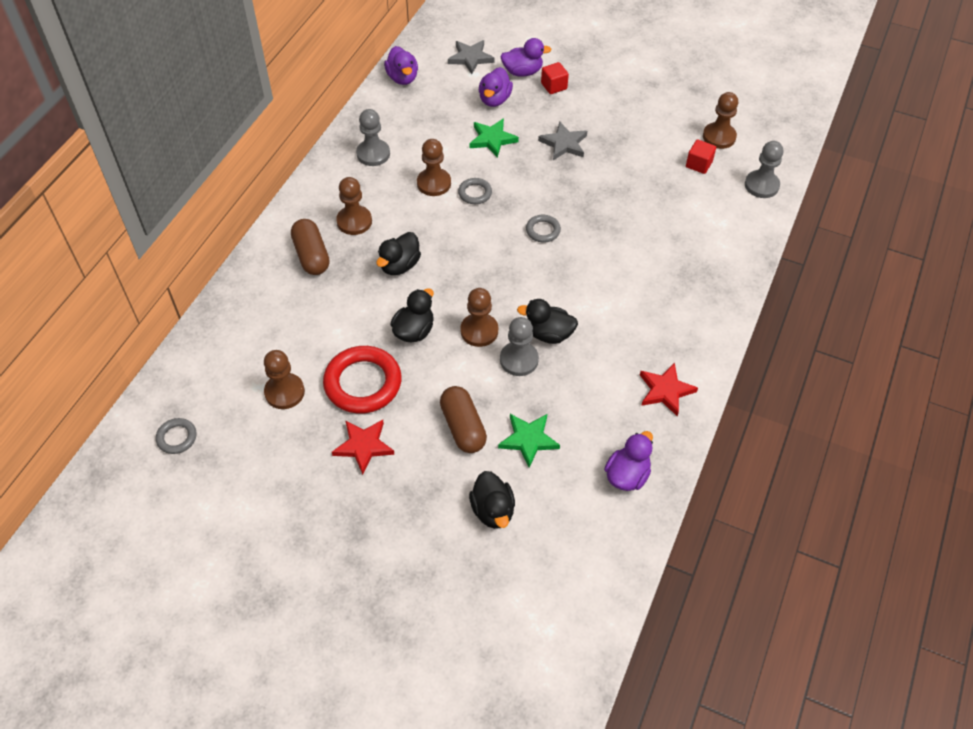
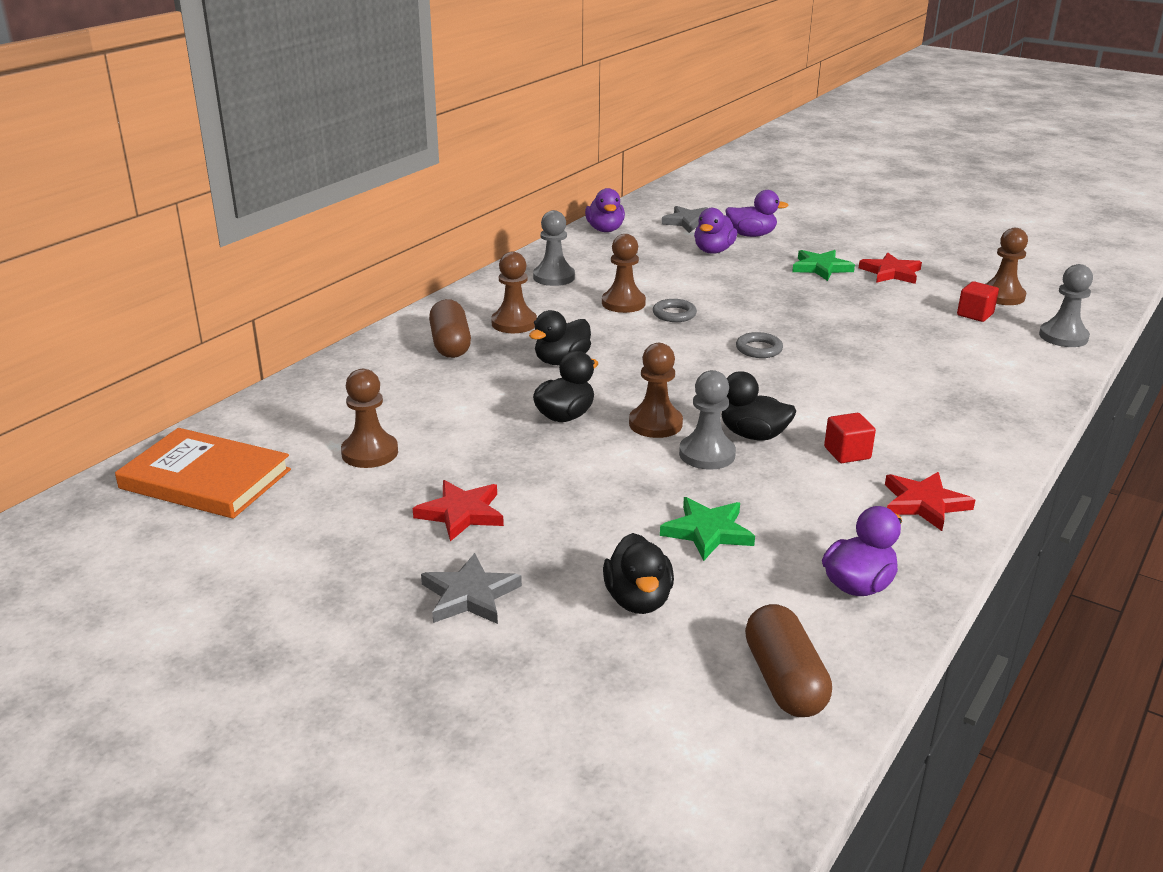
camera: 10 degrees right, 25 degrees down
grey ring [156,418,197,454] -> orange book [115,428,291,519]
red ring [323,346,402,414] -> none
brown capsule [440,386,487,453] -> brown capsule moved to [745,604,832,717]
green star [469,119,519,158] -> green star moved to [792,250,855,281]
grey star [538,122,587,160] -> grey star moved to [421,553,522,624]
red cube [541,62,569,94] -> red cube moved to [824,413,876,463]
none -> red star [859,253,922,284]

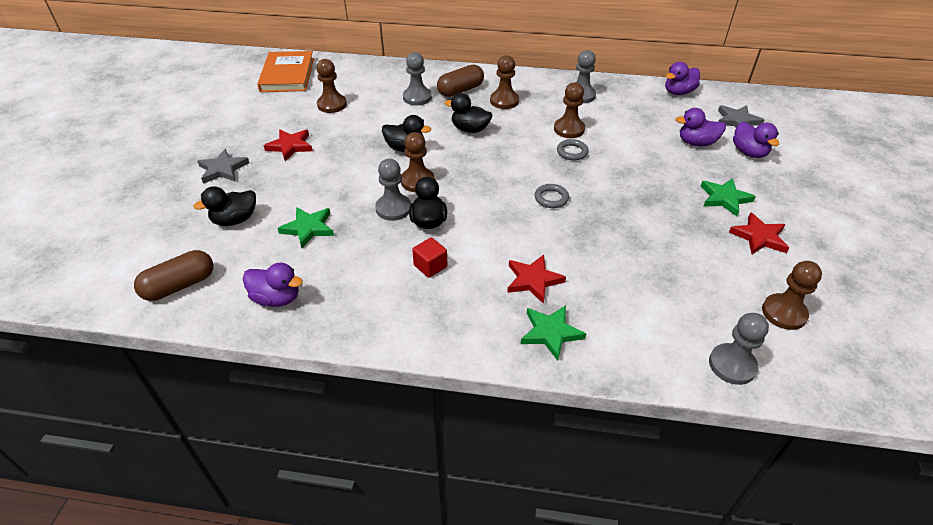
camera: 65 degrees right, 15 degrees up
red star [885,472,975,531] -> red star moved to [507,255,566,304]
red cube [957,281,999,322] -> none
none -> grey pawn [403,52,432,106]
none -> green star [521,305,586,361]

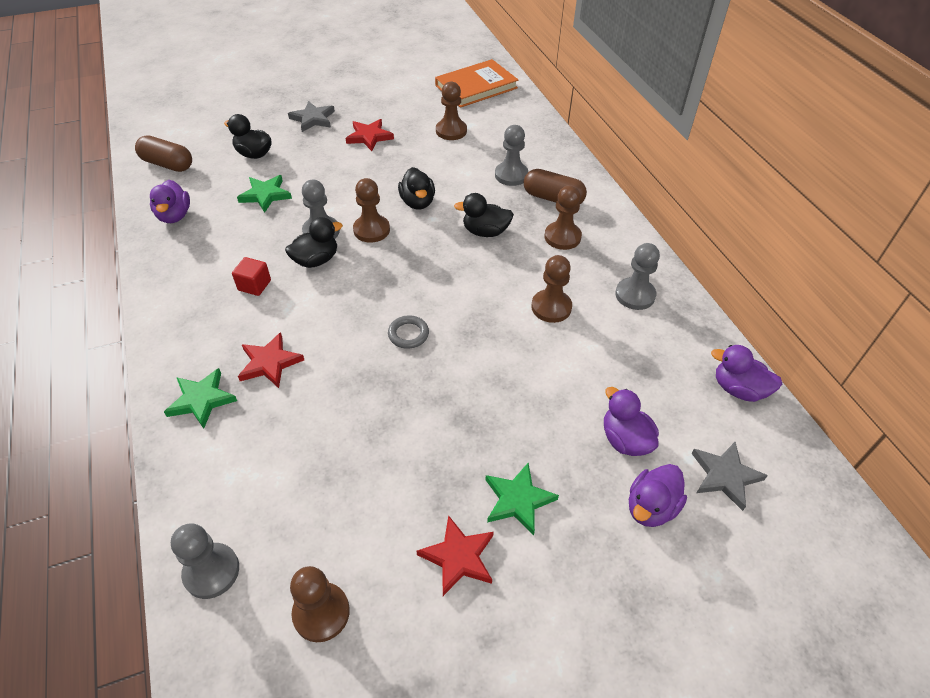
camera: 60 degrees right, 5 degrees up
black duck [444,93,492,133] -> black duck turned 75 degrees counterclockwise [454,193,514,237]
grey ring [557,139,589,160] -> none

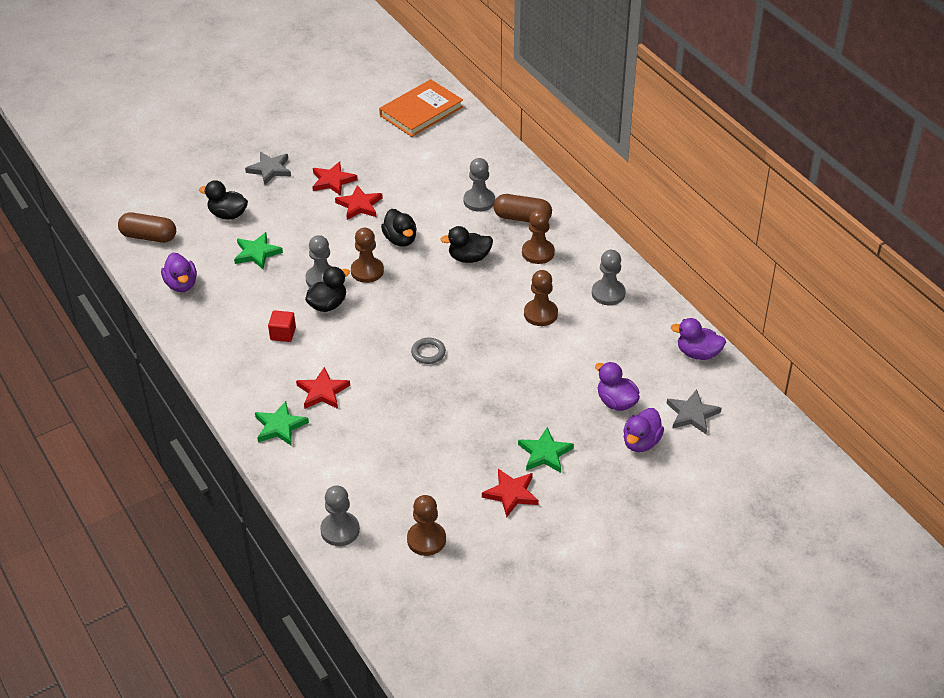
camera: 10 degrees left, 5 degrees down
brown pawn [436,82,467,140] -> none
none -> red star [335,185,383,220]

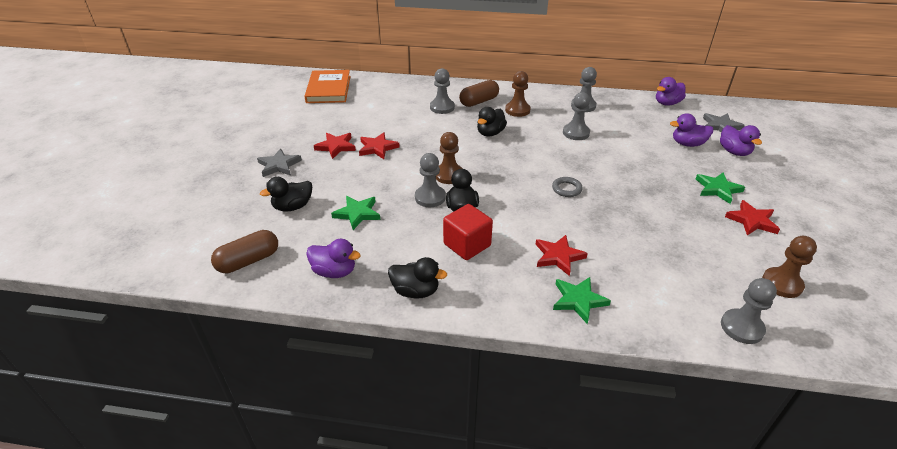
camera: 50 degrees left, 5 degrees down
red cube [268,310,296,342] -> red cube [443,204,493,260], size x1.61
black duck [381,209,417,247] -> black duck moved to [388,257,447,299]
brown pawn [524,270,558,326] -> grey pawn [563,92,590,140]

